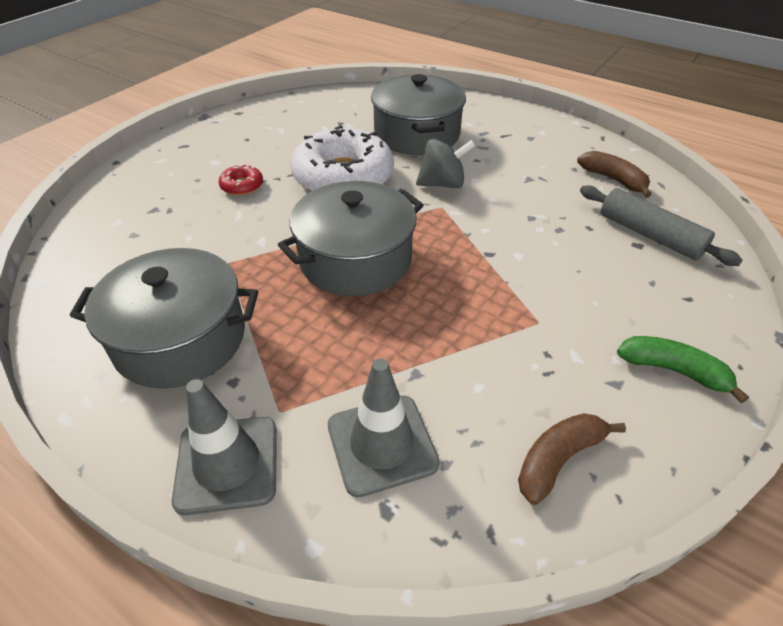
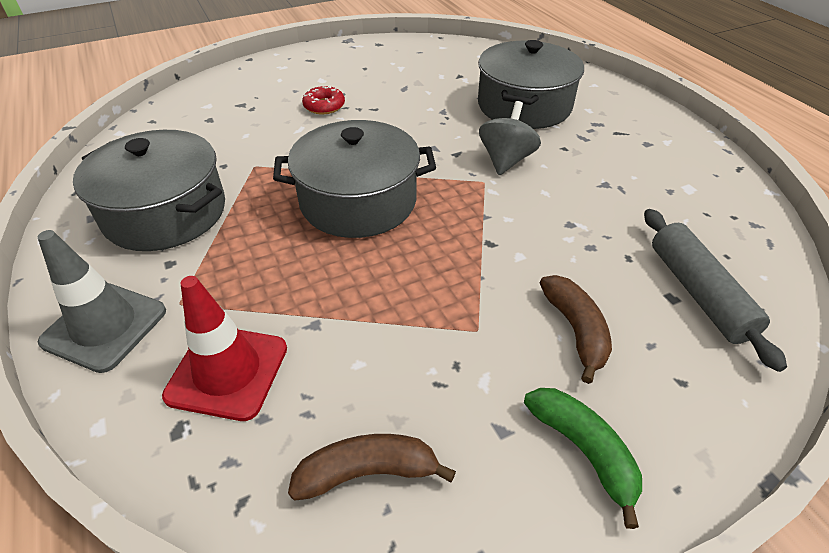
camera: 30 degrees right, 0 degrees up
white donut [291,125,394,192] -> none
grey traffic cone [328,358,440,498] -> red traffic cone [162,276,287,421]
grey spinning top [416,139,476,188] -> grey spinning top turned 90 degrees counterclockwise [479,101,541,175]
brown banana [577,151,652,198] -> brown banana moved to [540,275,612,384]

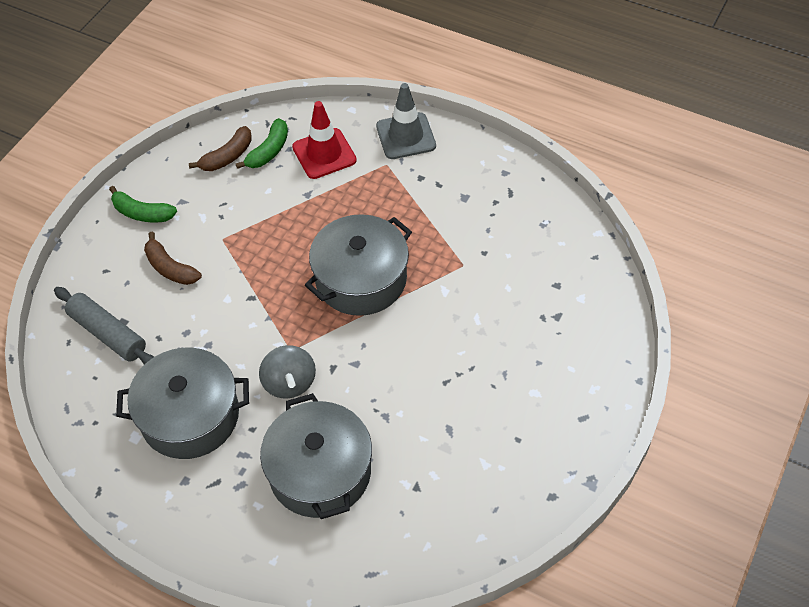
camera: 145 degrees right, 10 degrees up
grey pot [73,130,225,251] -> grey pot moved to [116,348,249,459]
red donut [302,85,345,114] -> none
none -> green banana [236,118,288,169]

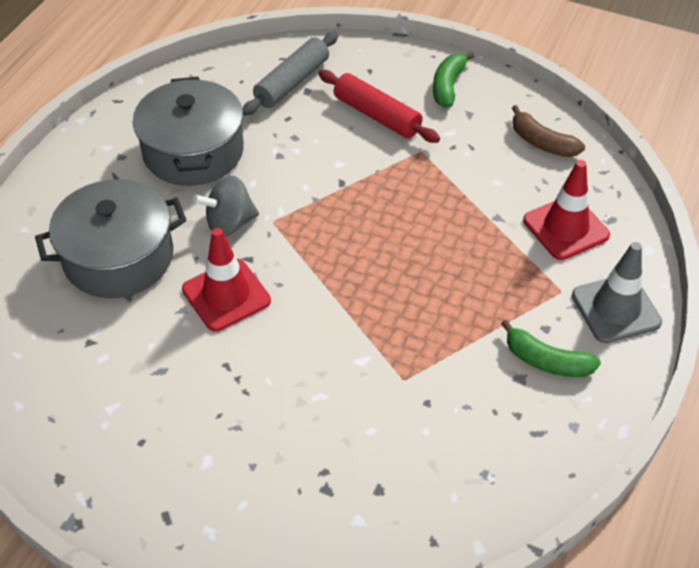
camera: 85 degrees right, 5 degrees down
brown banana [144,232,202,285] -> red rolling pin [318,70,440,143]
green banana [236,118,288,169] -> green banana moved to [501,320,601,377]
grey pot [305,214,412,316] -> none
none -> red traffic cone [182,228,271,331]

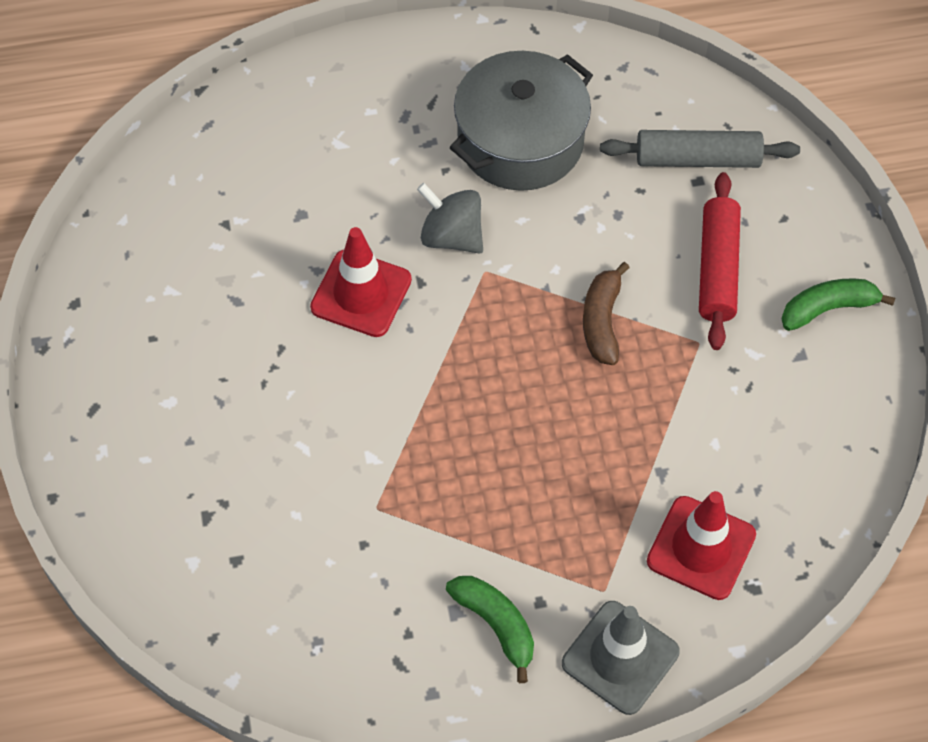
camera: 55 degrees right, 10 degrees up
grey pot [35,179,187,298] -> none
green banana [501,320,601,377] -> green banana turned 150 degrees clockwise [446,576,534,683]
brown banana [512,105,585,157] -> brown banana moved to [583,262,629,365]

